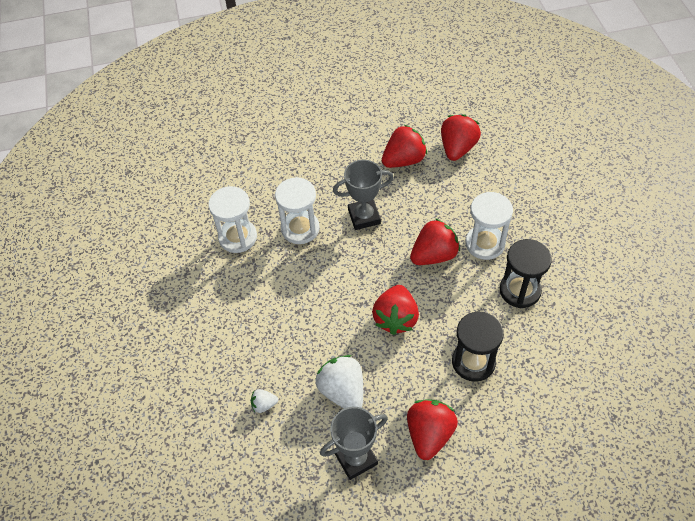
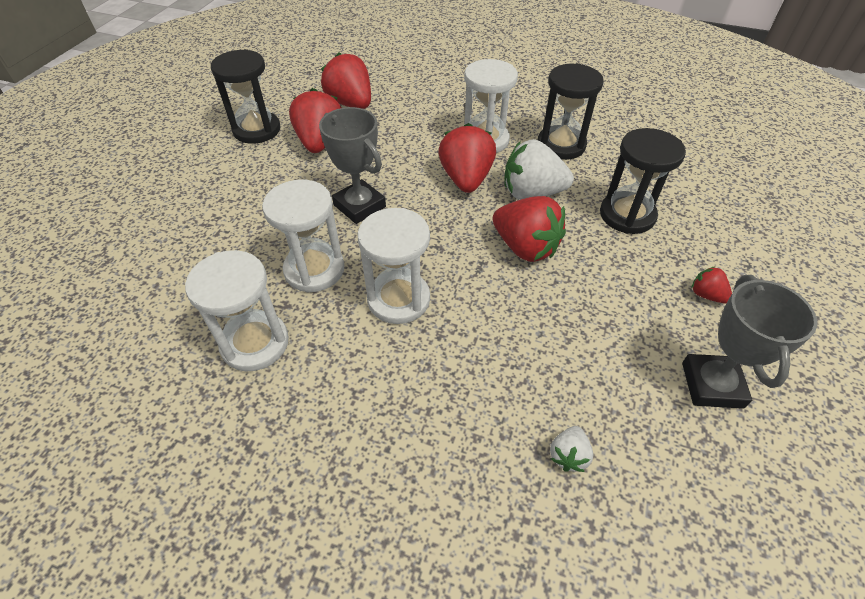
camera: 60 degrees left, 5 degrees down
white strawberry [316,355,363,409] -> white strawberry moved to [505,139,574,200]
grey trophy [333,160,394,230] -> grey trophy turned 60 degrees counterclockwise [319,107,386,224]
red strawberry [407,400,458,460] -> red strawberry [692,266,732,303], size x0.49
none -> black hourglass [211,49,280,144]
none -> white hourglass [357,208,430,324]

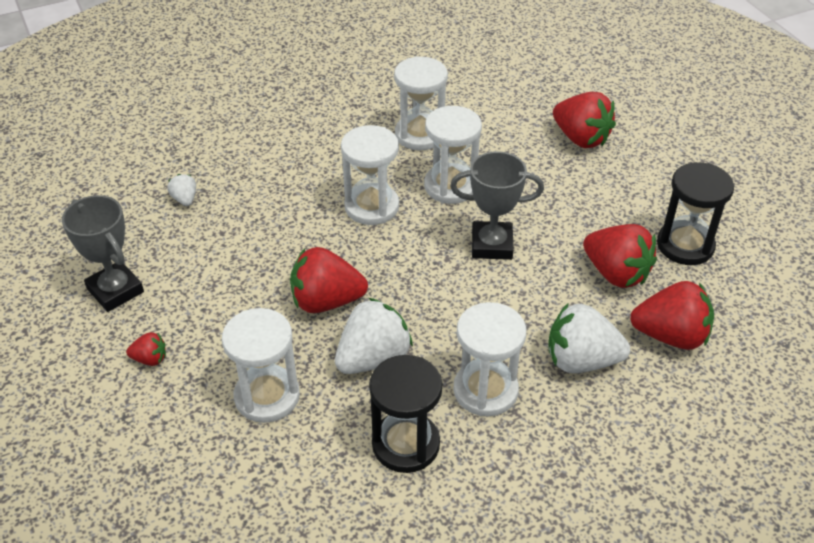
camera: 135 degrees right, 5 degrees down
red strawberry [438,123,496,193] -> red strawberry moved to [553,92,616,148]
black hourglass [600,128,686,234] -> white hourglass [222,308,300,423]
none -> white strawberry [548,303,630,373]

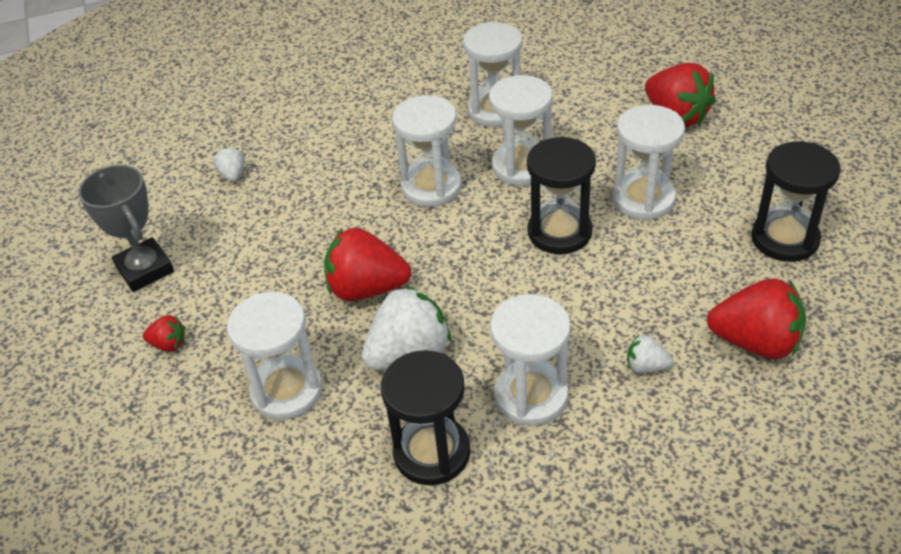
camera: 10 degrees right, 0 degrees up
grey trophy [450,151,544,260] -> black hourglass [527,137,596,254]
white strawberry [548,303,630,373] -> white strawberry [627,335,673,373], size x0.49
red strawberry [583,224,657,288] -> none
none -> white hourglass [612,105,685,220]

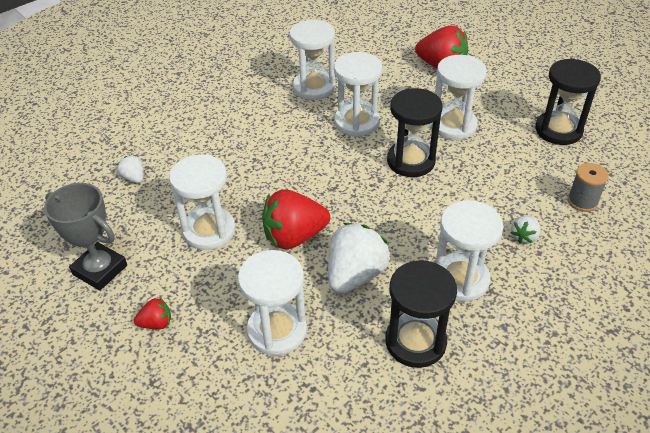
camera: 25 degrees left, 0 degrees up
white hourglass [392,95,462,207] -> white hourglass moved to [169,154,236,250]
white strawberry [627,335,673,373] -> white strawberry turned 45 degrees counterclockwise [511,216,540,244]
red strawberry [707,278,806,359] -> grey spool [568,163,609,212]

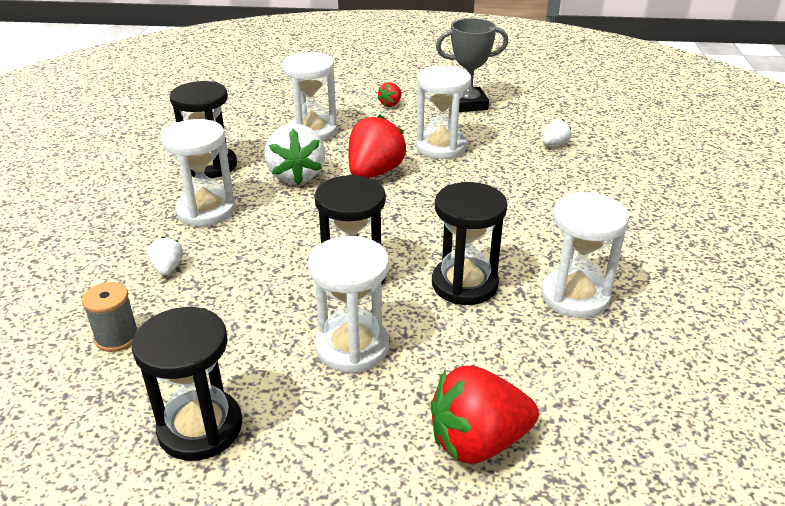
camera: 135 degrees right, 10 degrees down
white strawberry [117,155,143,183] -> white strawberry turned 45 degrees counterclockwise [542,119,572,146]
white hourglass [334,52,382,137] -> black hourglass [432,182,507,305]

